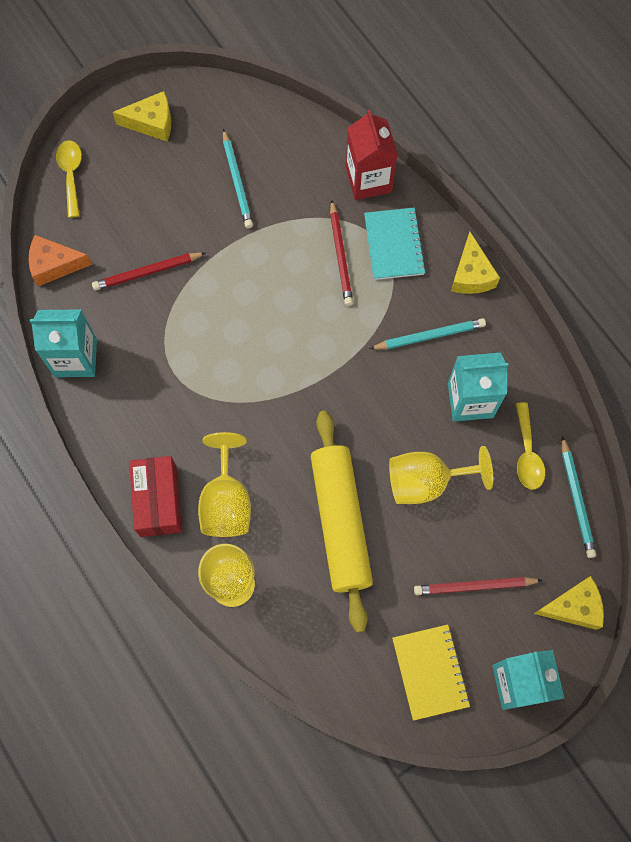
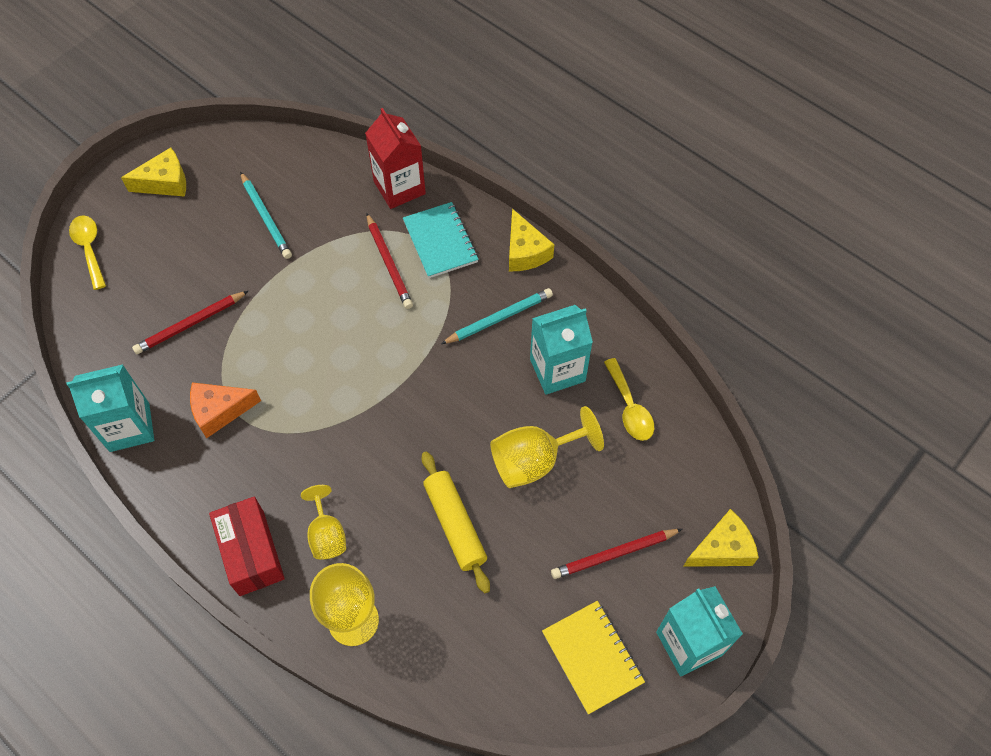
camera: 15 degrees left, 10 degrees down
orange cheese [29,235,92,286] -> orange cheese moved to [190,382,261,438]
yellow goblet [198,432,251,537] -> yellow goblet [301,485,346,560], size x0.64
yellow rolling pin [311,411,373,632] -> yellow rolling pin [422,451,490,593], size x0.65
turquoise pencil [562,436,596,558] -> none

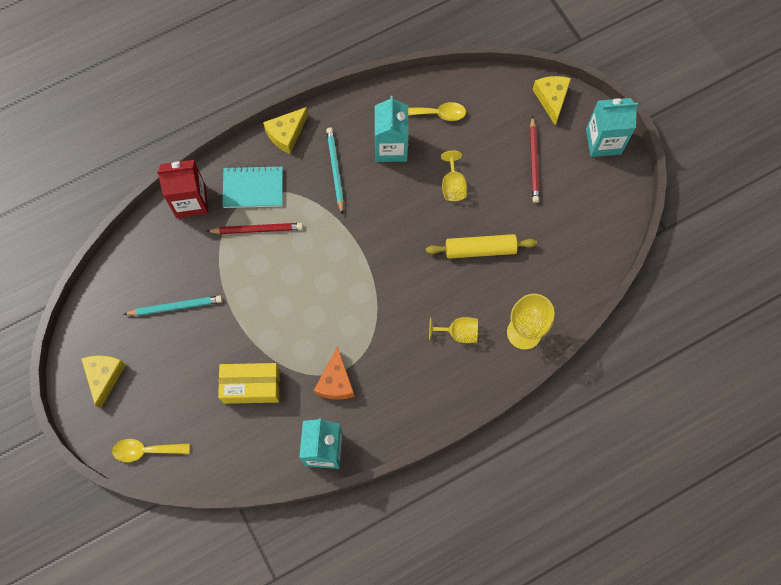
camera: 70 degrees left, 10 degrees up
red pencil [132,291,248,354] -> yellow box [218,363,280,404]
red box [209,497,285,596] -> none
yellow goblet [490,406,604,488] -> yellow goblet [441,150,467,201], size x0.64
yellow cheese [509,209,554,271] -> yellow cheese turned 135 degrees clockwise [263,107,308,154]
yellow notebook [542,601,645,714] -> none

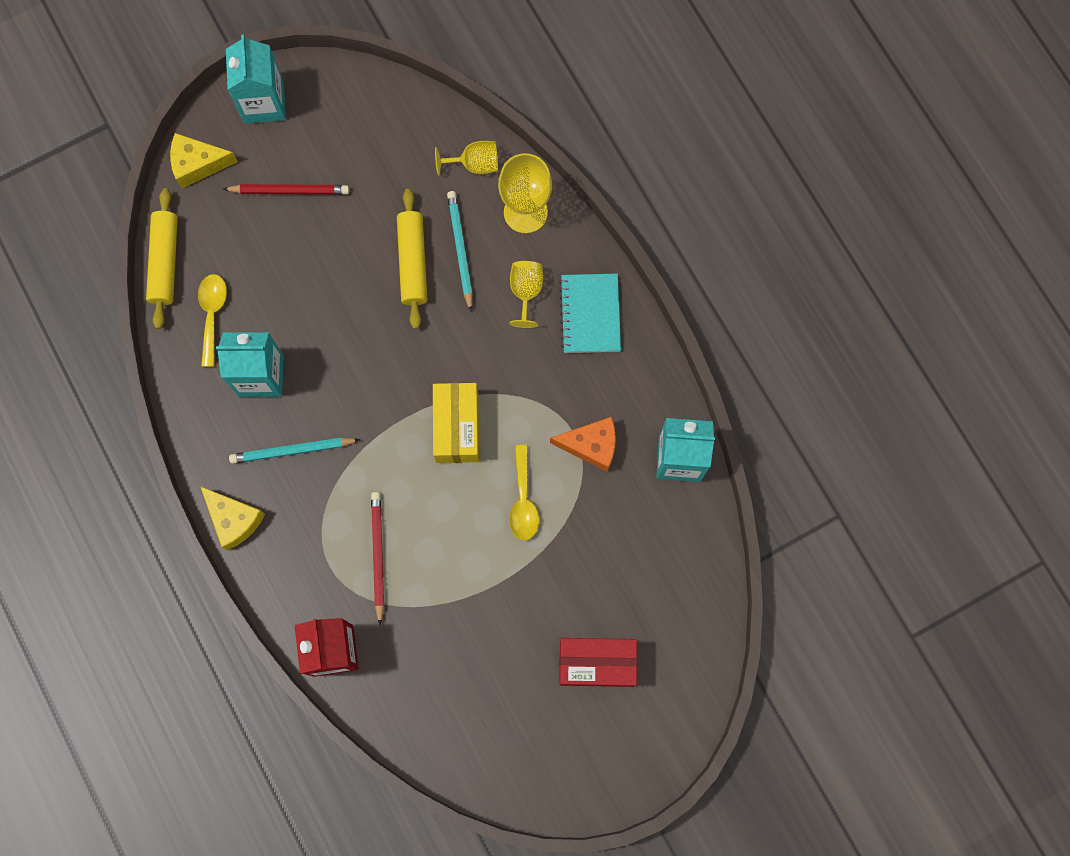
camera: 90 degrees left, 5 degrees up
yellow cheese [81,355,126,409] -> none
yellow spoon [112,439,190,462] -> yellow spoon moved to [509,445,539,540]
turquoise pencil [123,296,222,316] -> turquoise pencil moved to [447,191,473,311]
yellow box [218,363,280,404] -> yellow box moved to [433,383,479,463]
turquoise notebook [222,165,283,208] -> turquoise notebook moved to [559,273,621,353]
yellow goblet [441,150,467,201] -> yellow goblet moved to [435,141,498,176]
none -> yellow rolling pin [146,188,178,329]
none -> red box [559,638,637,687]

